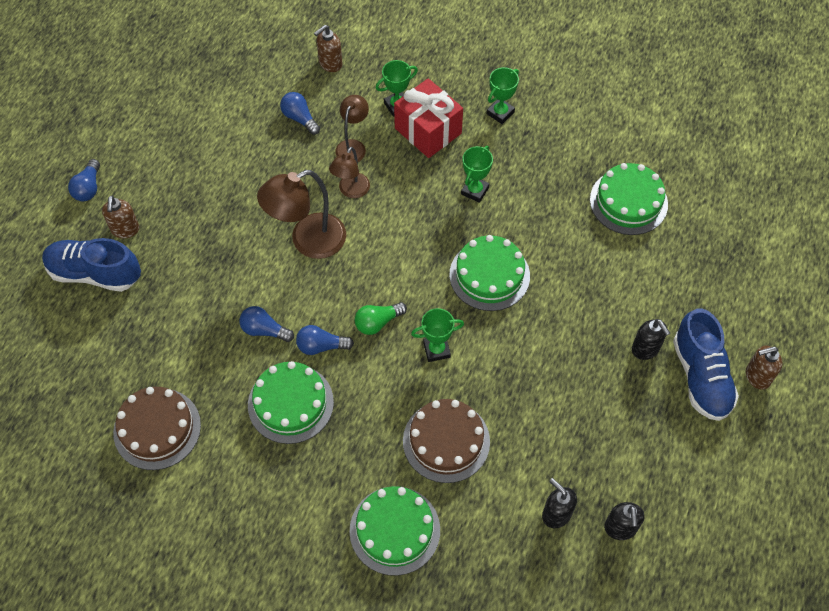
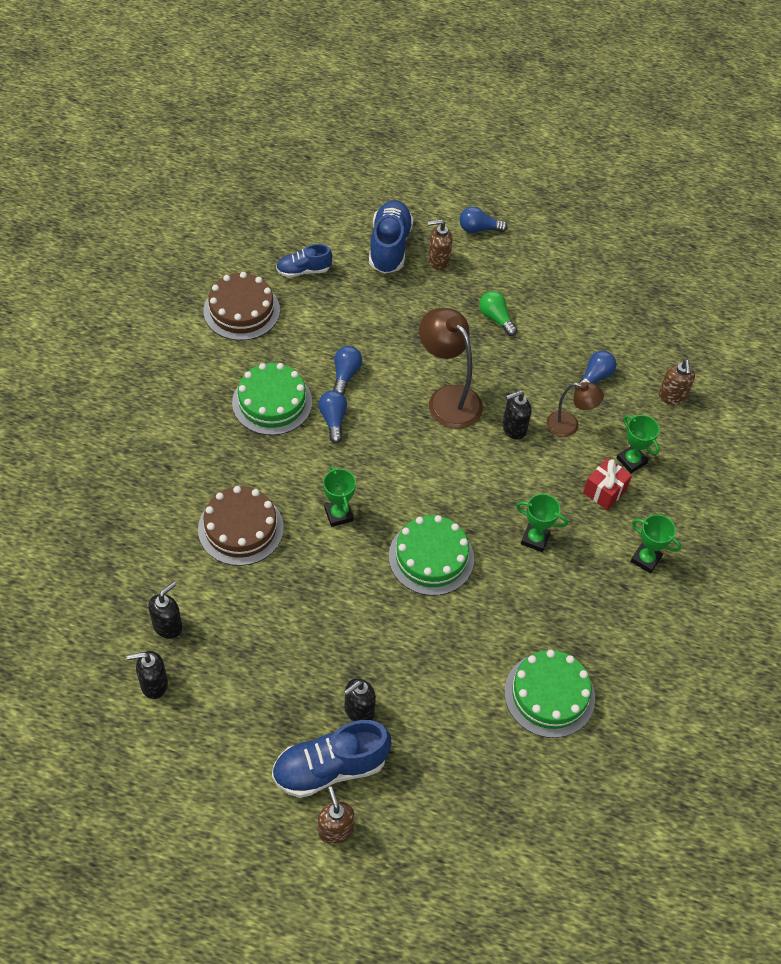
camera: 80 degrees right, 5 degrees down
brown soap dispenser [314,25,342,72] -> brown soap dispenser turned 135 degrees counterclockwise [659,359,695,405]
brown lamp [329,147,370,198] -> black soap dispenser [502,391,531,440]
green cake [349,486,440,576] -> none
green light bulb [355,302,407,335] -> green light bulb moved to [479,291,517,336]
red gift [394,78,463,158] -> red gift [583,458,632,510], size x0.61
none -> blue shoe [276,244,332,278]

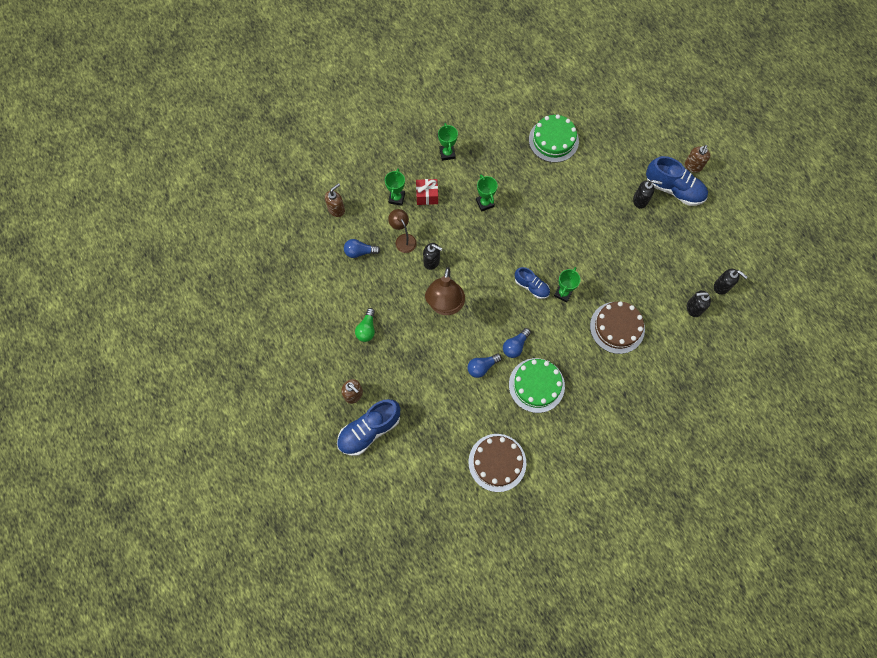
camera: 130 degrees left, 15 degrees up
blue shoe [276,244,332,278] -> blue shoe moved to [515,267,550,299]
green cake [389,515,474,596] -> none
blue light bulb [459,207,508,233] -> none

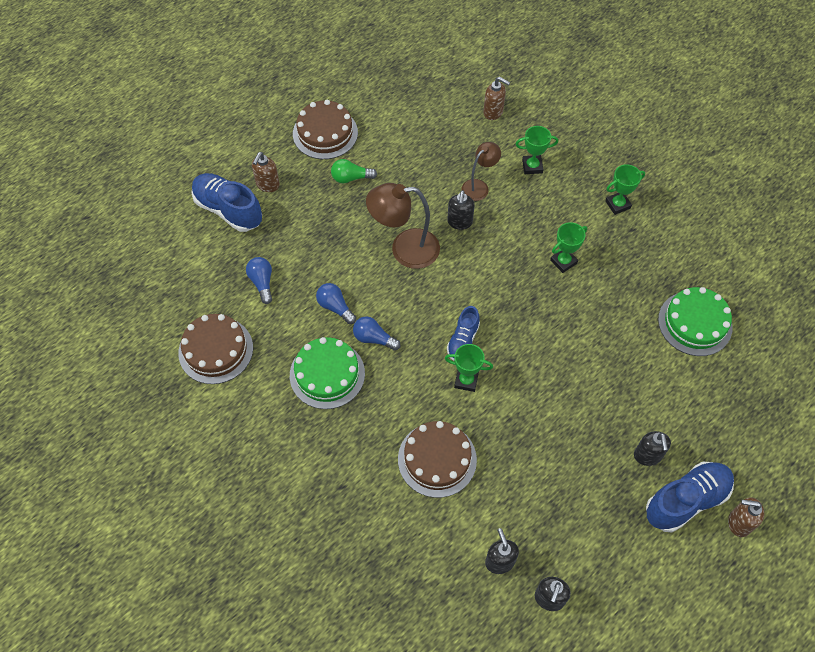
camera: 75 degrees right, 10 degrees down
blue light bulb [344,239,380,258] -> blue light bulb moved to [246,257,272,304]
red gift [416,179,438,205] -> none
blue shoe [646,156,708,206] -> blue shoe turned 135 degrees counterclockwise [646,461,734,533]
none -> brown cake [293,100,358,159]

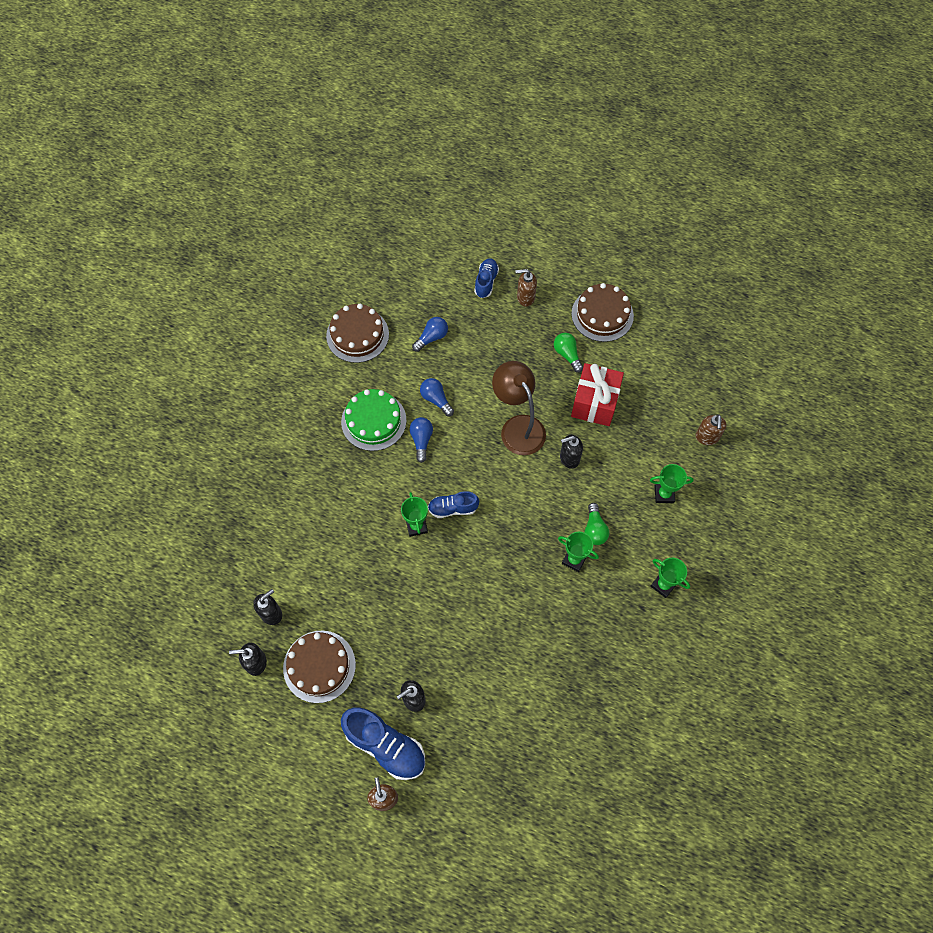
camera: 65 degrees right, 5 degrees up
blue shoe [191,173,262,232] -> blue shoe [474,258,499,298], size x0.59
blue light bulb [316,283,356,324] -> blue light bulb turned 60 degrees counterclockwise [420,378,454,416]
brown cake [398,421,477,498] -> brown cake moved to [283,631,356,703]
brown lamp [461,142,501,201] -> none
green trophy [516,126,558,174] -> green trophy turned 60 degrees counterclockwise [650,464,694,503]
green cake [658,287,733,356] -> none
none -> red gift [571,363,624,426]
none -> green light bulb [585,503,609,545]

